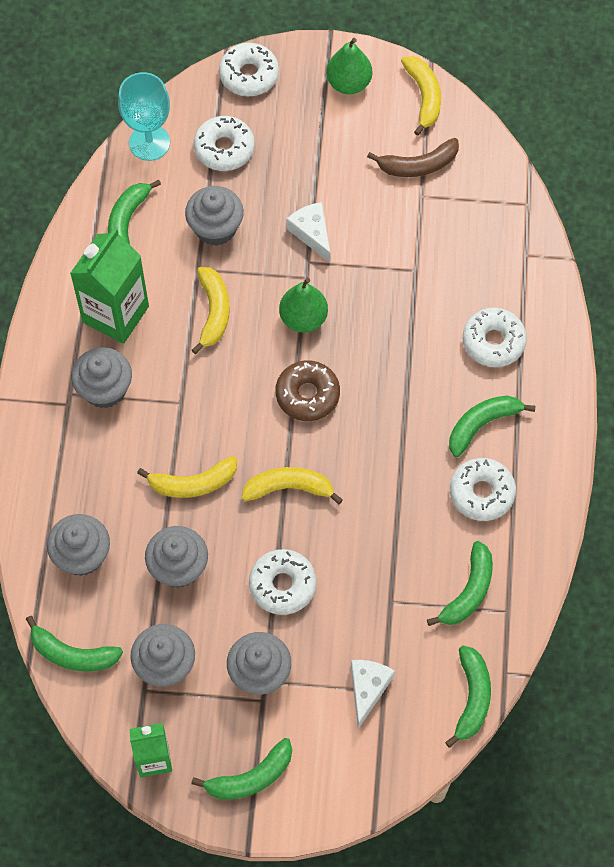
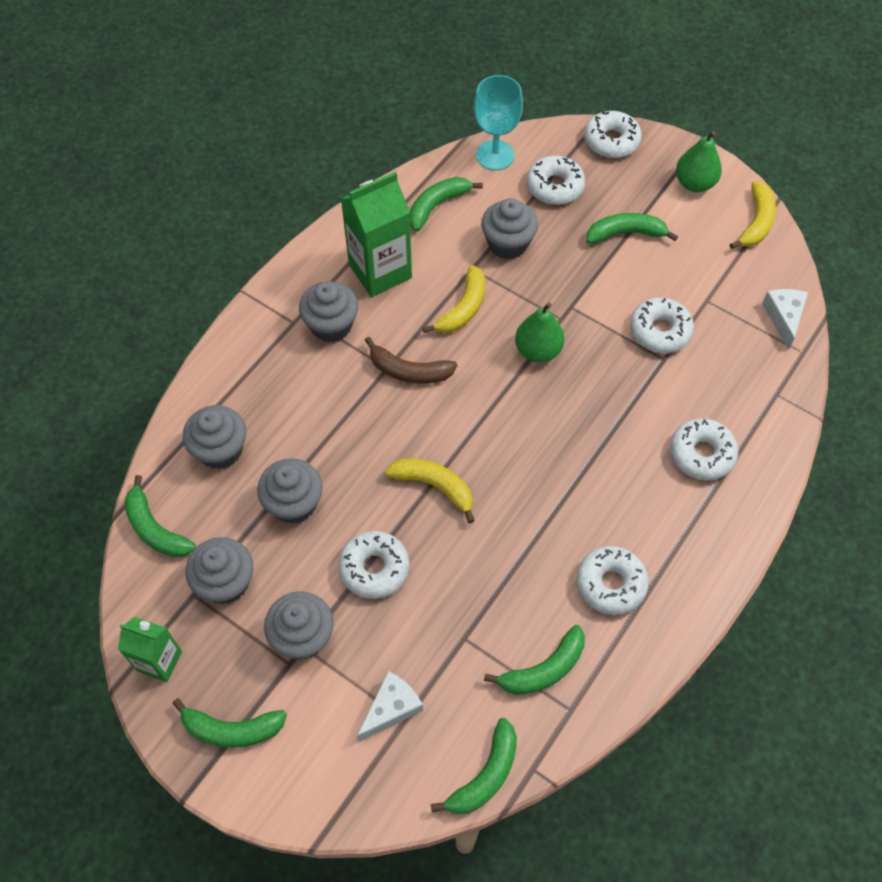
camera: 30 degrees right, 5 degrees down
yellow banana [137,456,237,498] -> none
brown donut [276,360,340,421] -> none
white cheese [286,202,331,263] -> white cheese moved to [762,289,808,350]
brown banana [367,138,459,177] -> brown banana moved to [365,337,457,384]
green banana [449,396,536,457] -> green banana moved to [586,213,678,244]
none -> white donut [630,297,694,353]

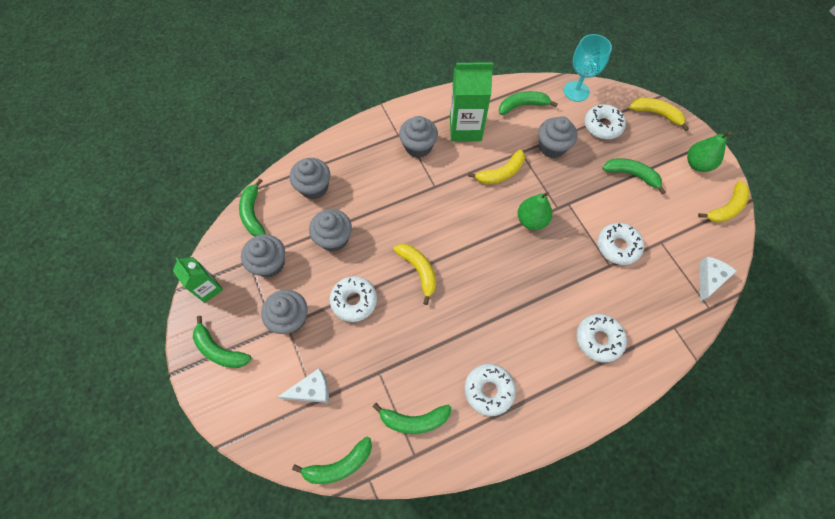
camera: 30 degrees right, 5 degrees up
brown banana [365,337,457,384] -> none
white donut [584,111,642,158] -> yellow banana [629,98,689,131]

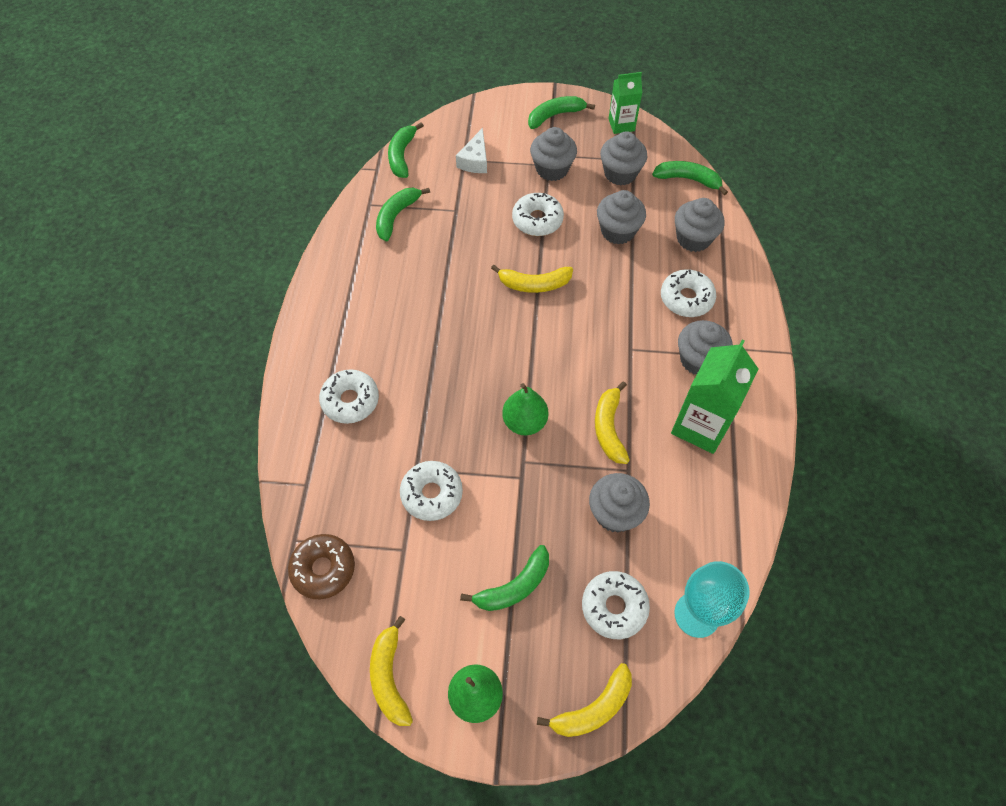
camera: 120 degrees right, 5 degrees down
white donut [464,364,516,416] -> white donut moved to [661,269,716,317]
green banana [499,91,558,115] -> none
white cheese [699,256,737,302] -> brown donut [288,534,355,599]

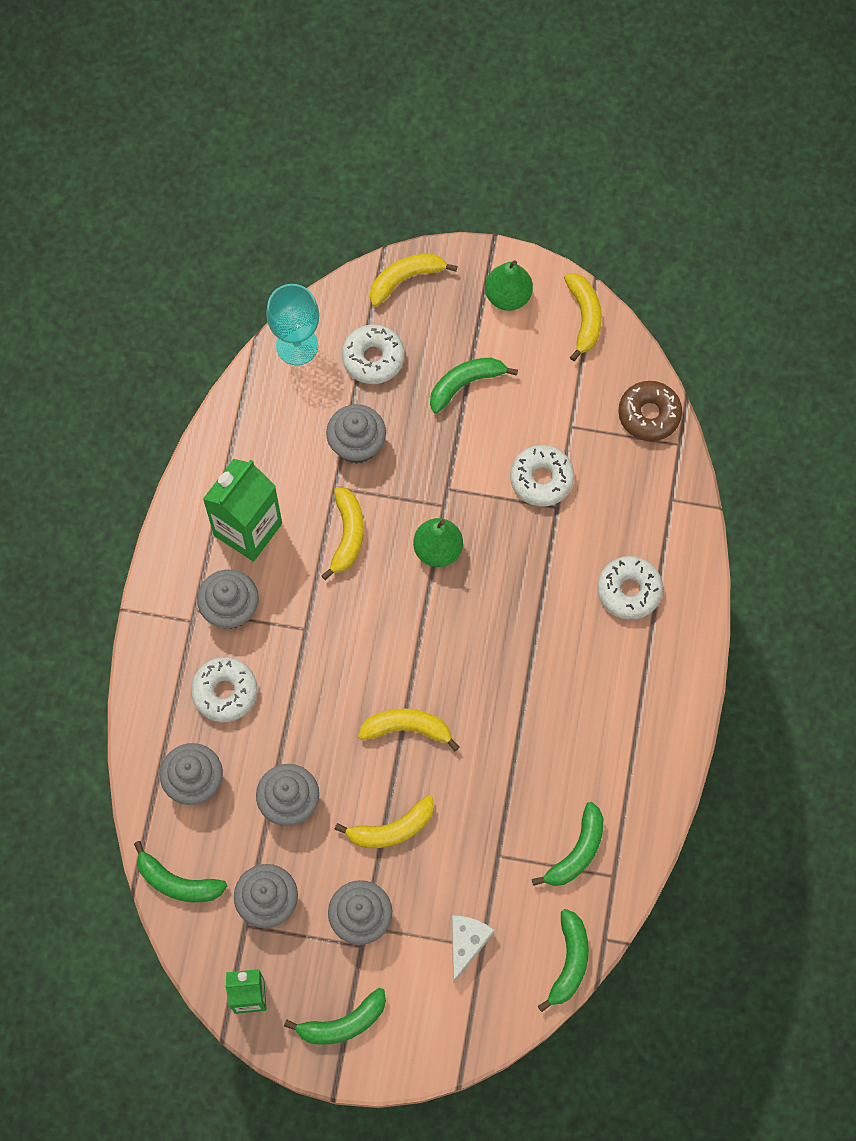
camera: 175 degrees left, 10 degrees up
white donut [512,193,564,236] -> yellow banana [334,796,434,848]

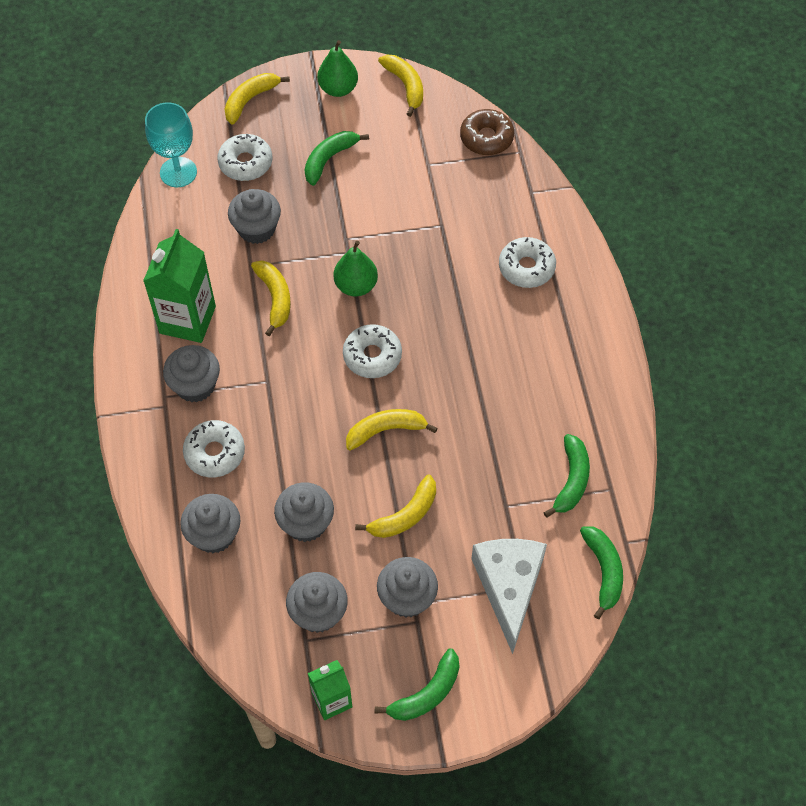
camera: 20 degrees left, 10 degrees down
green banana [134,841,227,902] -> none
white cheese [452,915,495,984] -> white cheese [471,539,547,654], size x1.76
white donut [510,445,574,506] -> white donut moved to [343,324,402,378]

